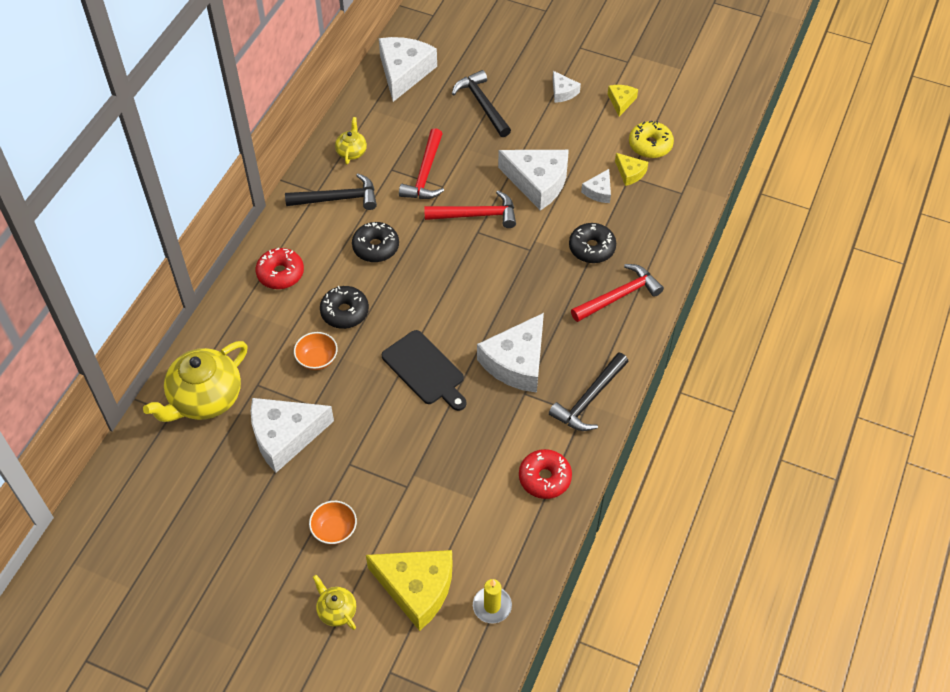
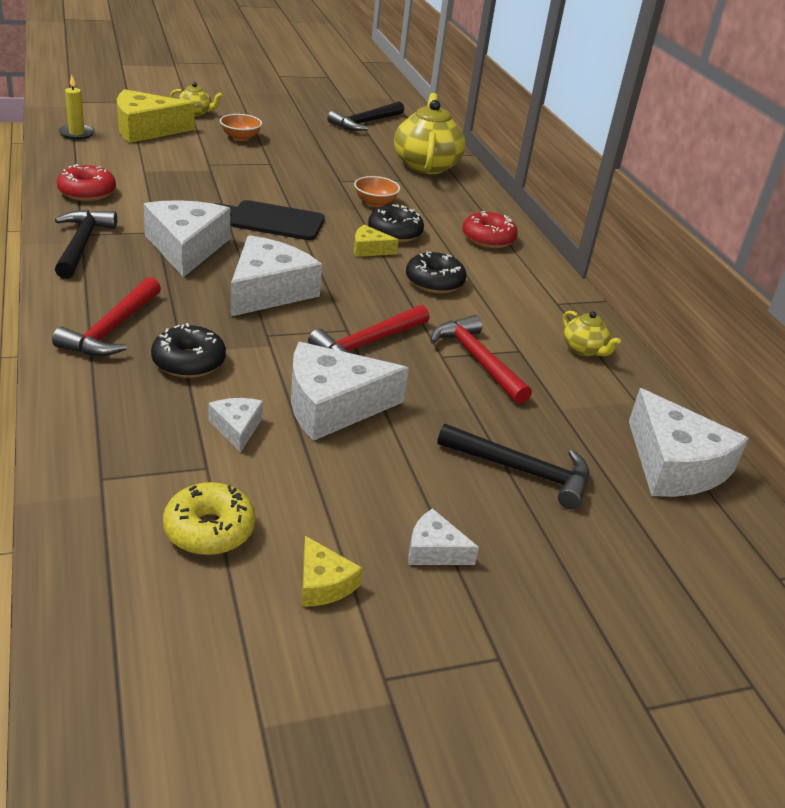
camera: 135 degrees right, 20 degrees down
white cheese [251,398,334,473] -> white cheese moved to [230,235,322,317]
black hammer [285,173,377,210] -> black hammer moved to [327,101,404,131]
yellow cheese [615,153,648,186] -> yellow cheese moved to [354,225,399,257]

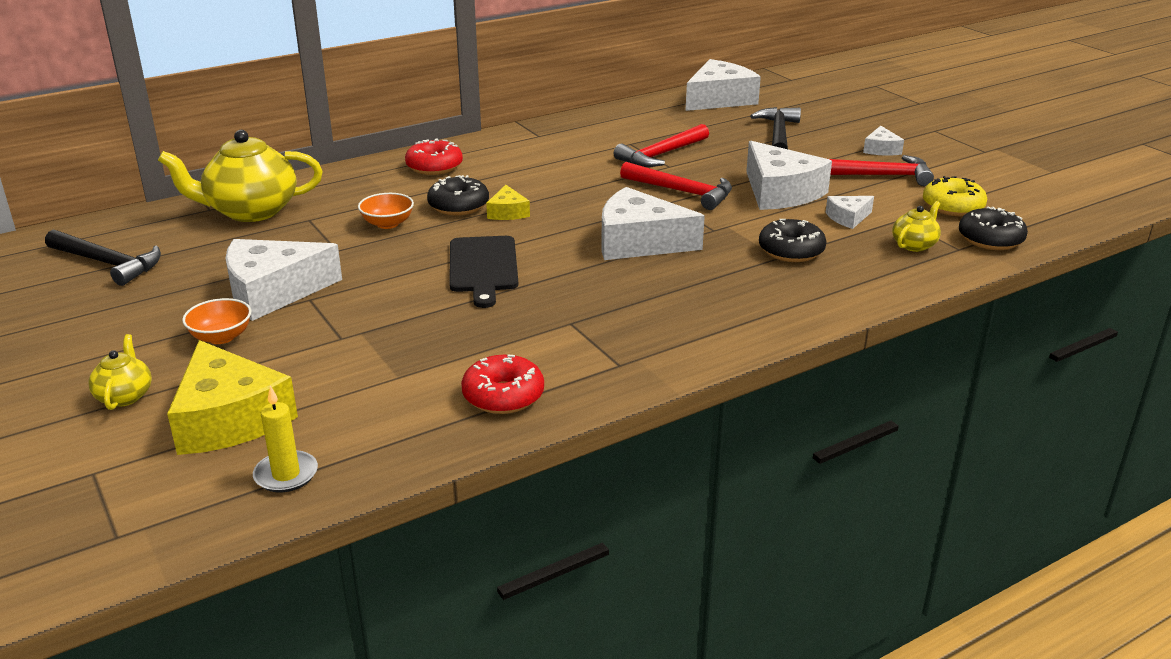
camera: 100 degrees left, 5 degrees down
red hammer [52,277,161,356] -> red hammer moved to [830,155,934,186]
black hammer [55,210,117,279] -> none
white cheese [143,200,230,277] -> white cheese moved to [225,239,342,321]
yellow cheese [302,536,362,607] -> none
black donut [406,252,467,293] -> black donut moved to [959,206,1028,250]
yellow teapot [563,311,621,356] -> yellow teapot moved to [892,201,941,252]

